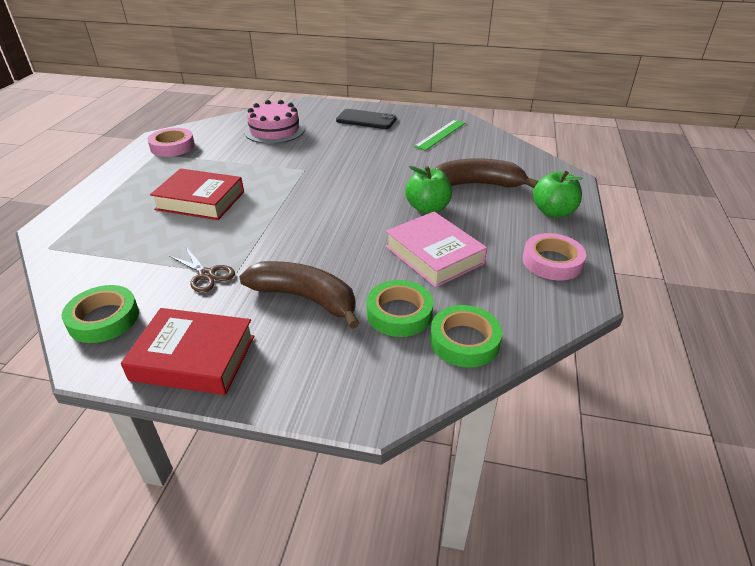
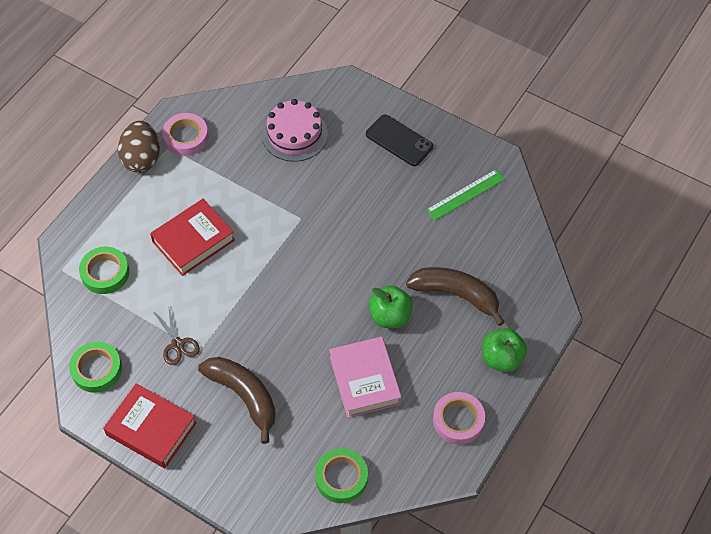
camera: 20 degrees right, 20 degrees up
red book [150,168,244,220] -> red book turned 75 degrees counterclockwise [150,199,235,276]
green tape [367,280,433,337] -> green tape moved to [79,247,129,294]
none -> brown egg [118,121,160,173]

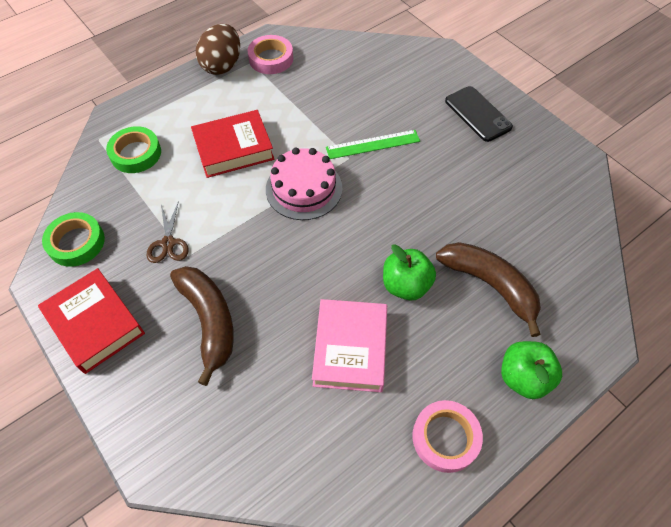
camera: 20 degrees right, 0 degrees up
pink cake [262,99,328,162] -> pink cake moved to [266,148,342,220]
green tape [315,448,368,503] -> none
green ruler [426,169,505,221] -> green ruler moved to [326,130,420,159]

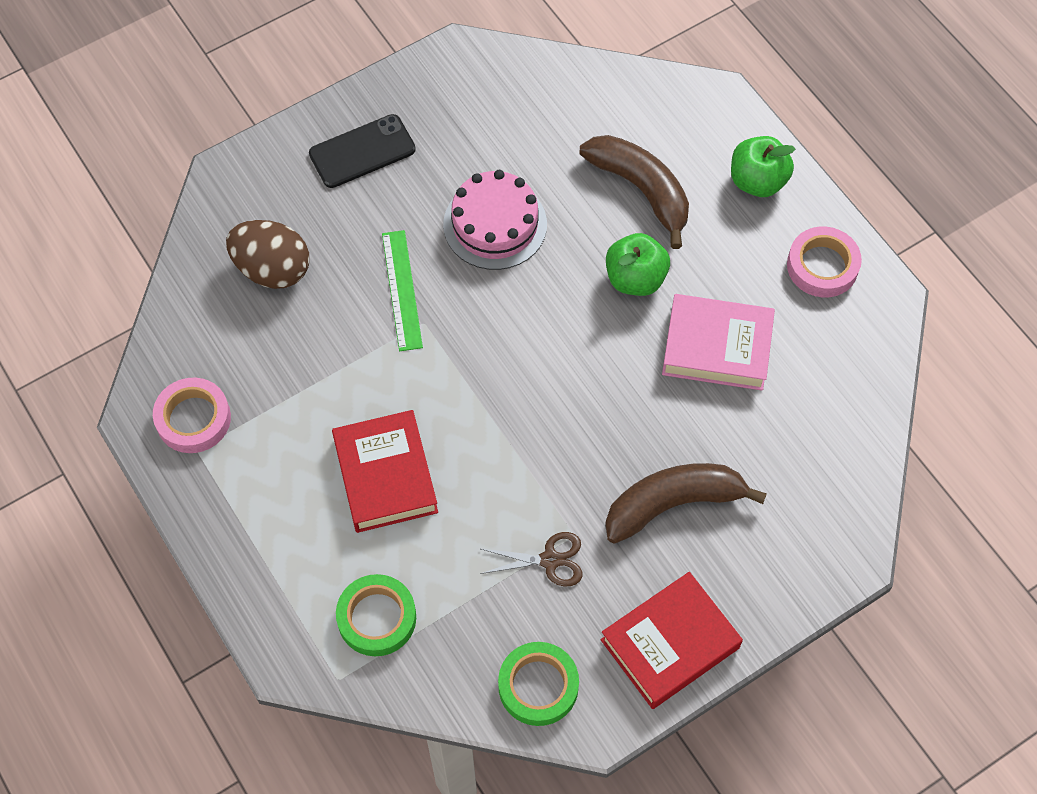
camera: 85 degrees left, 5 degrees up
brown egg [196,24,240,75] -> brown egg moved to [226,220,309,289]
pink cake [266,148,342,220] -> pink cake moved to [443,170,547,270]
brown banana [436,242,541,337] -> brown banana turned 90 degrees clockwise [579,135,689,249]

